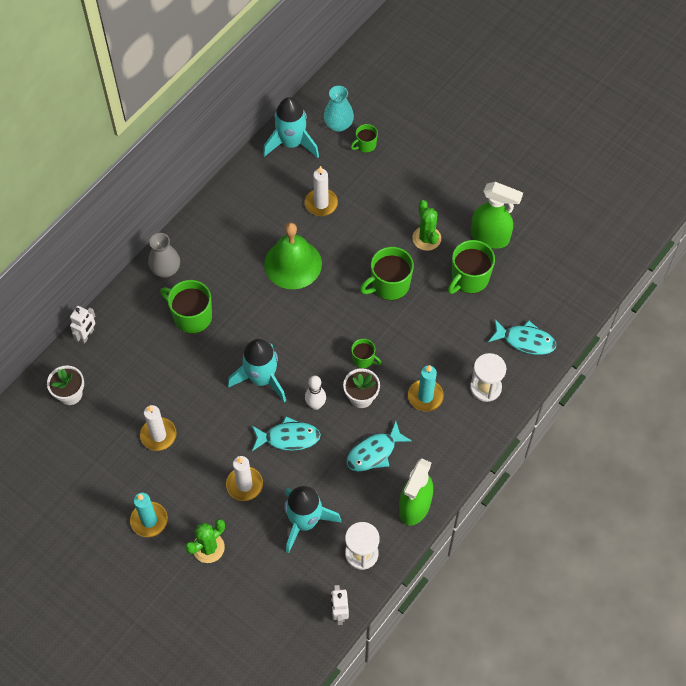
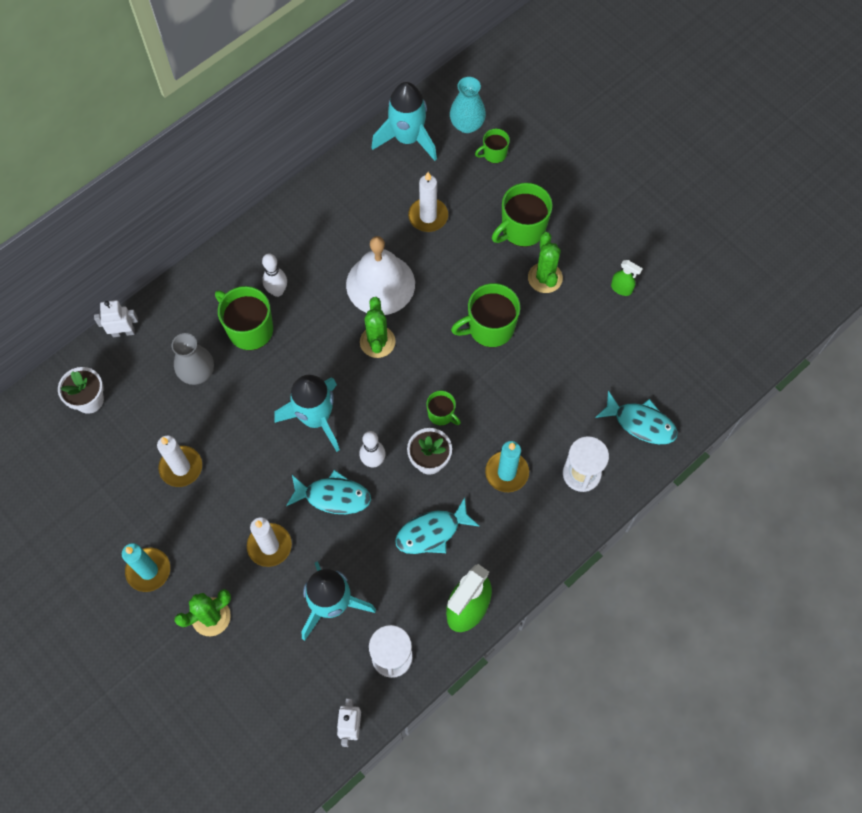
camera: 10 degrees right, 5 degrees up
white robot [70,306,95,344] -> white robot turned 135 degrees counterclockwise [94,300,138,337]
grey vase [148,233,180,278] -> grey vase moved to [171,333,214,385]
green bell [264,222,322,289] -> white bell [346,236,415,315]
green mug [448,240,495,294] -> green mug moved to [492,183,553,247]
green spray bottle [471,182,523,248] -> green spray bottle [611,260,643,296], size x0.47
none -> white bowling pin [262,253,287,297]
none -> green cactus [360,297,395,358]

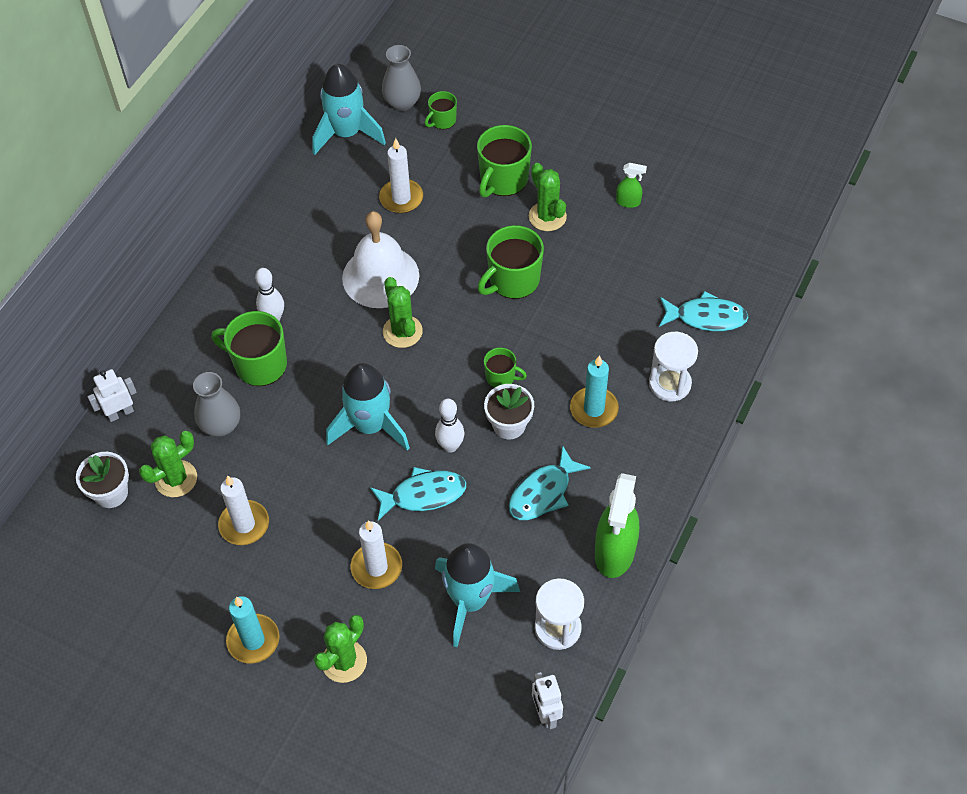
camera: 20 degrees left, 10 degrees down
turquoise vase [450,77,486,133] -> grey vase [382,45,421,111]
none -> green cactus [139,431,197,497]

